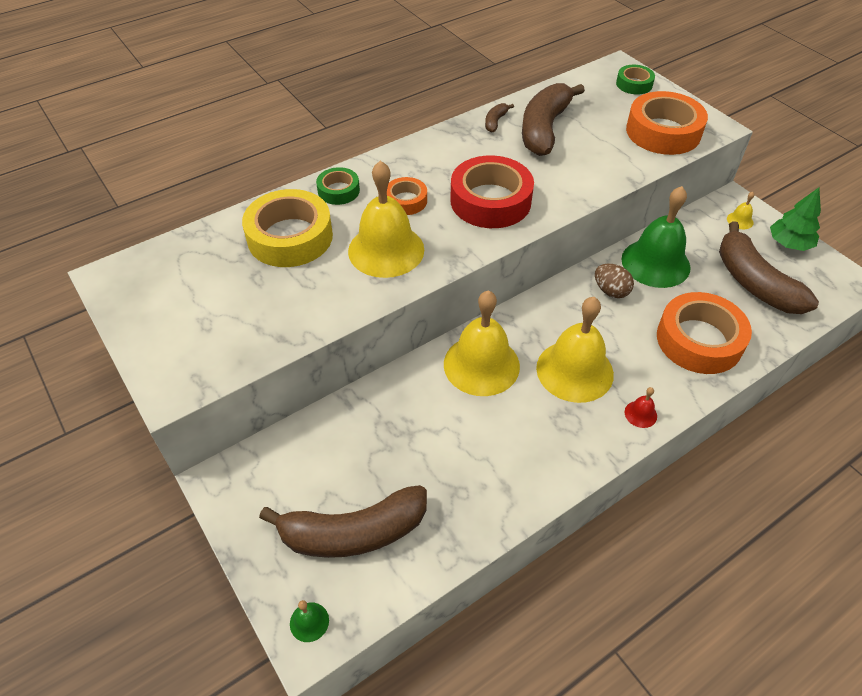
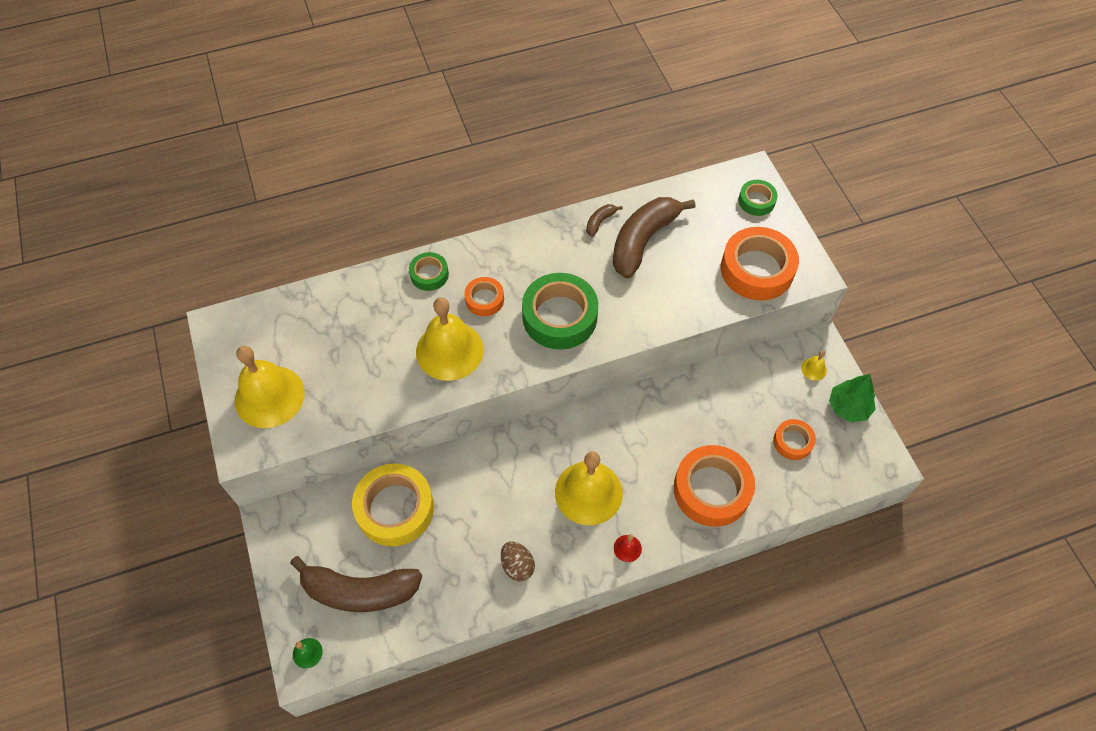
camera: 15 degrees right, 10 degrees up
yellow tape [242,189,333,267] -> yellow tape moved to [352,464,434,546]
yellow bell [444,290,520,396] -> yellow bell moved to [235,346,305,428]
red tape [450,155,534,228] -> green tape [522,273,598,349]
brown egg [595,264,634,298] -> brown egg moved to [501,541,535,581]
green bell [621,186,691,288] -> none
brown banana [719,221,819,314] -> orange tape [773,419,816,460]

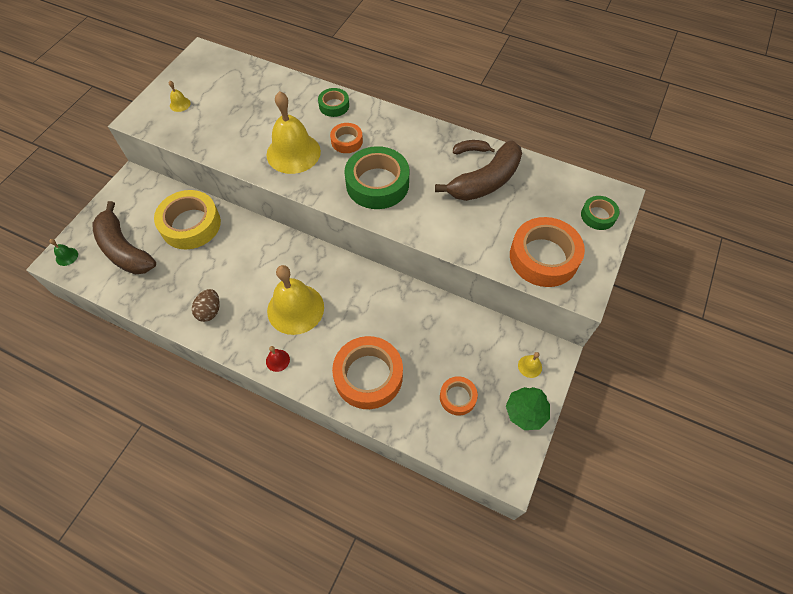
camera: 45 degrees right, 0 degrees up
yellow bell [235,346,305,428] -> yellow bell [169,81,191,112], size x0.40
brown banana [613,197,696,279] -> brown banana turned 150 degrees clockwise [435,140,522,201]

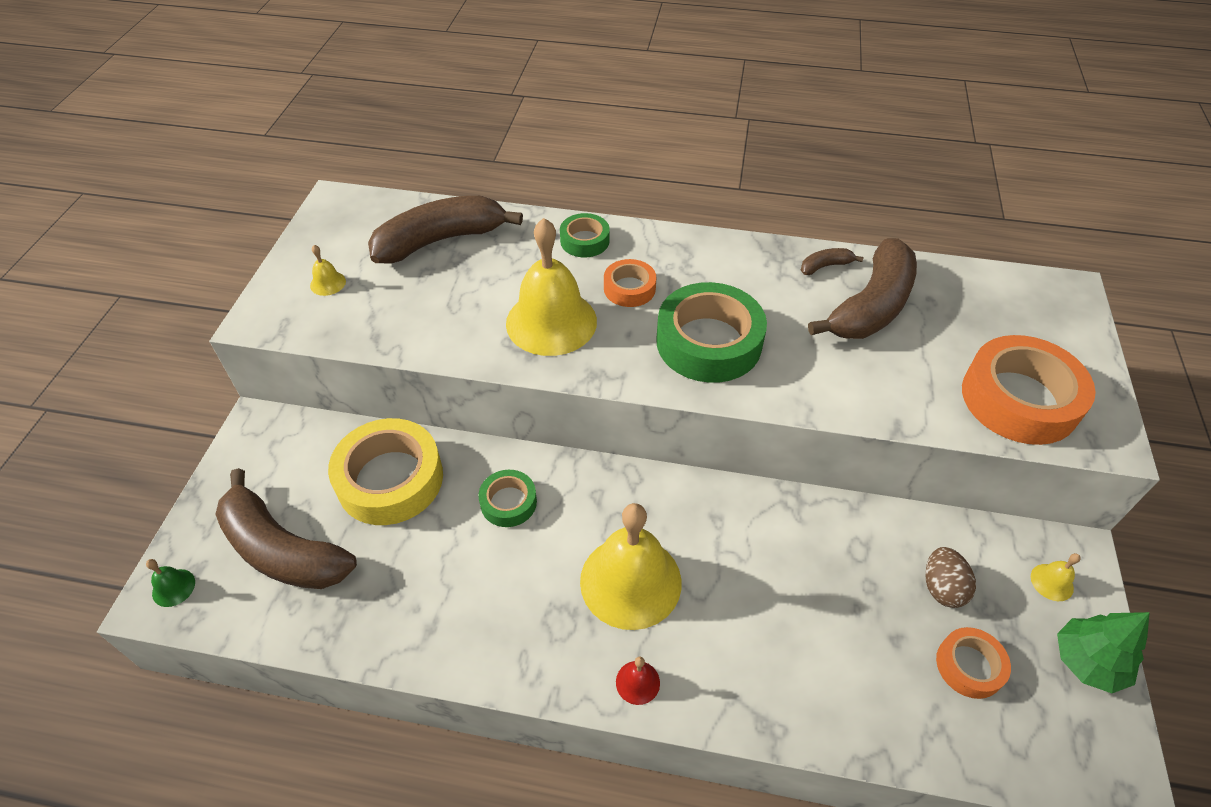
camera: 15 degrees left, 10 degrees down
brown egg [192,289,220,322] -> brown egg moved to [925,547,976,608]
orange tape [332,336,403,409] -> none
green tape [581,196,620,230] -> green tape moved to [478,470,537,527]
none -> brown banana [368,196,523,263]

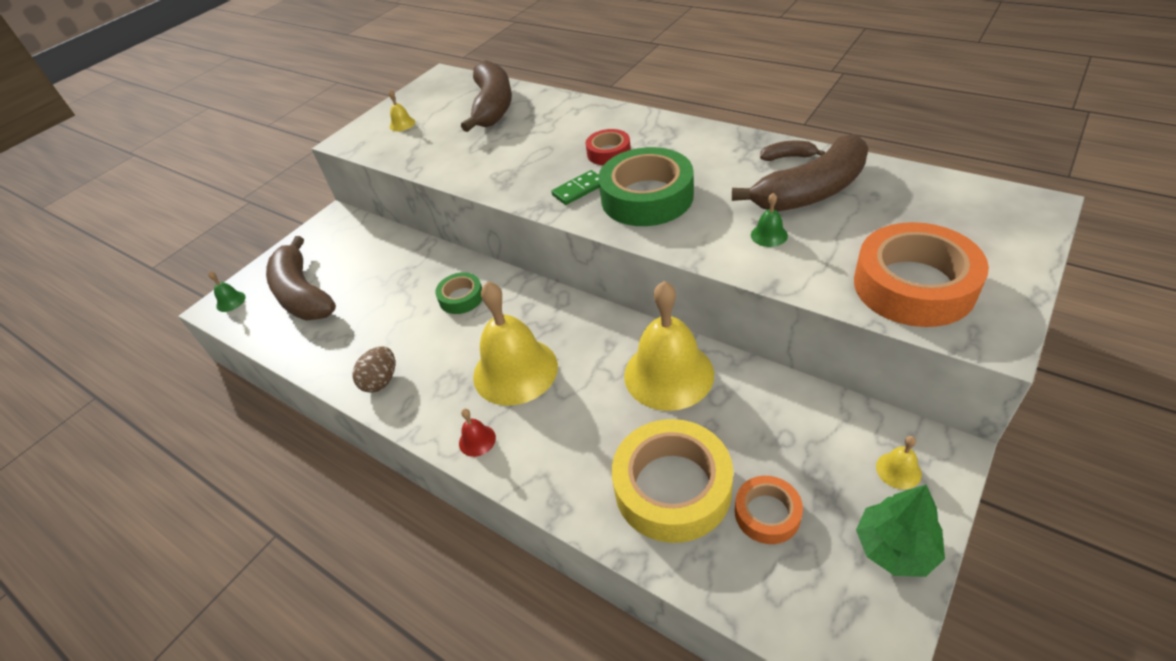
camera: 30 degrees right, 5 degrees down
yellow tape [328,418,443,525] -> yellow tape moved to [612,419,733,543]
brown banana [368,196,523,263] -> brown banana turned 90 degrees clockwise [461,60,512,132]
yellow bell [506,218,597,356] -> yellow bell moved to [624,281,714,411]
green tape [560,213,610,257] -> none
orange tape [604,259,657,307] -> red tape [586,129,631,165]
brown egg [925,547,976,608] -> brown egg moved to [352,346,395,393]
none -> green domino [551,170,599,205]
none -> green bell [751,193,788,247]

